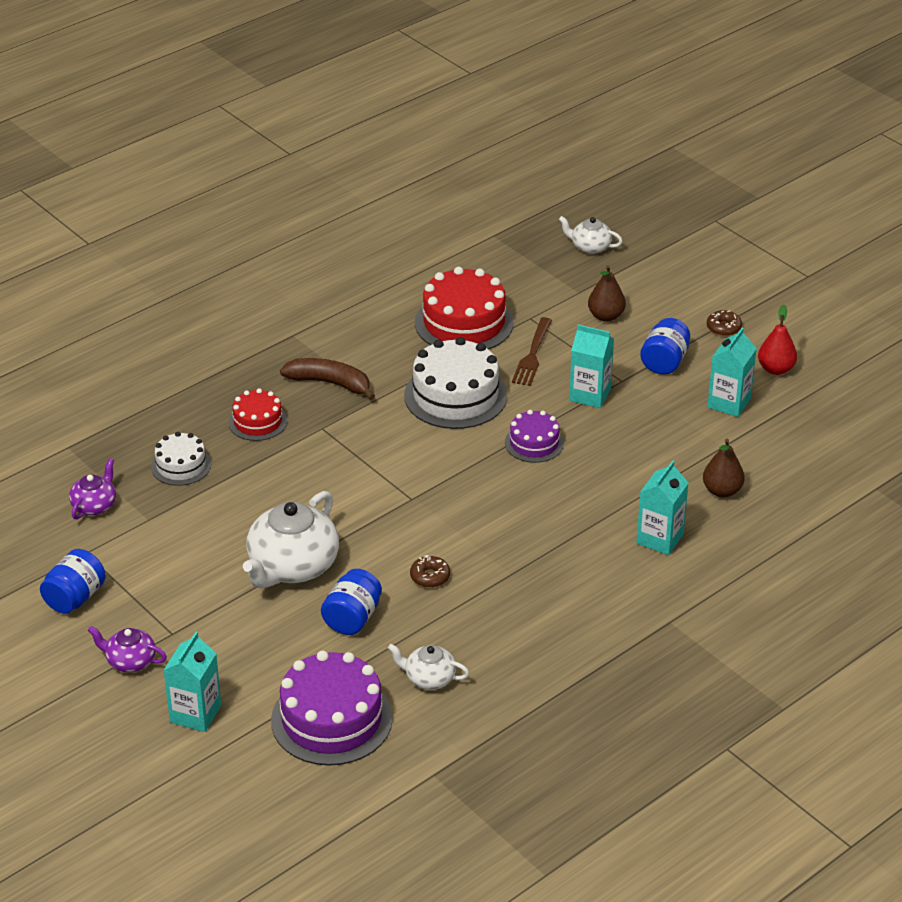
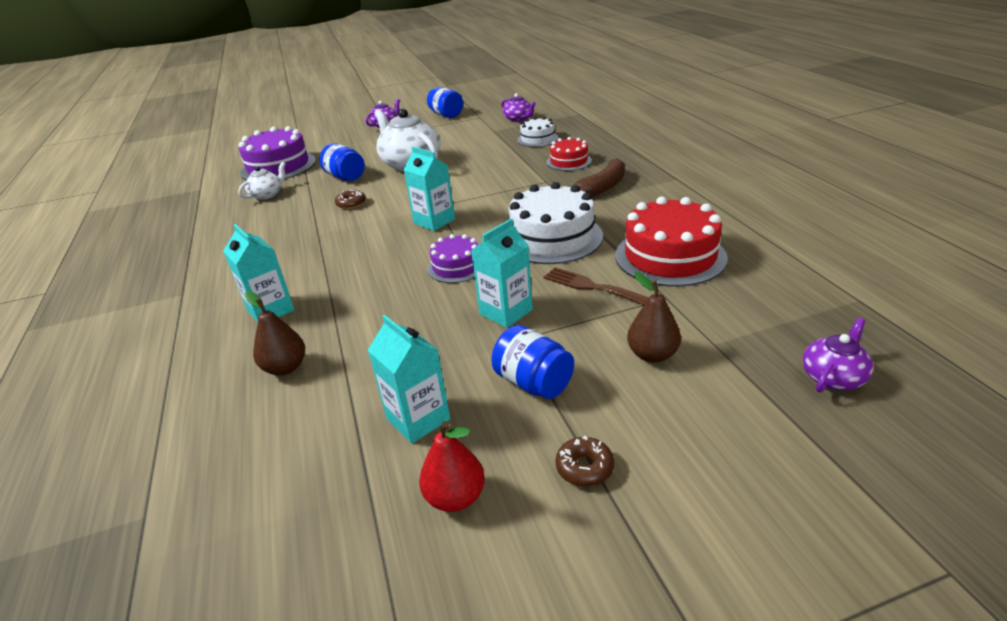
camera: 115 degrees right, 5 degrees down
turquoise carton [163,632,221,732] -> turquoise carton moved to [404,147,455,231]
white teapot [559,216,623,254] -> purple teapot [803,318,873,393]

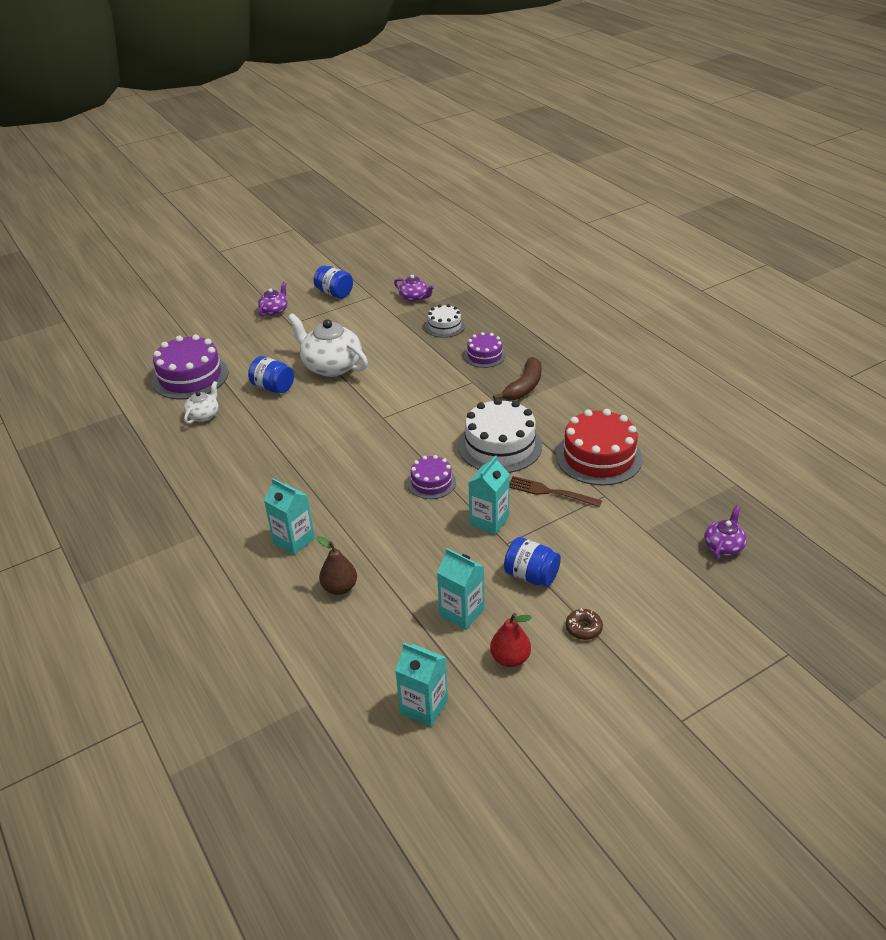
camera: 15 degrees left, 5 degrees up
brown donut [335,190,366,209] -> none
turquoise carton [404,147,455,231] -> turquoise carton moved to [395,643,448,727]
red cake [547,137,592,171] -> purple cake [464,332,506,368]
brown pear [627,272,681,363] -> none

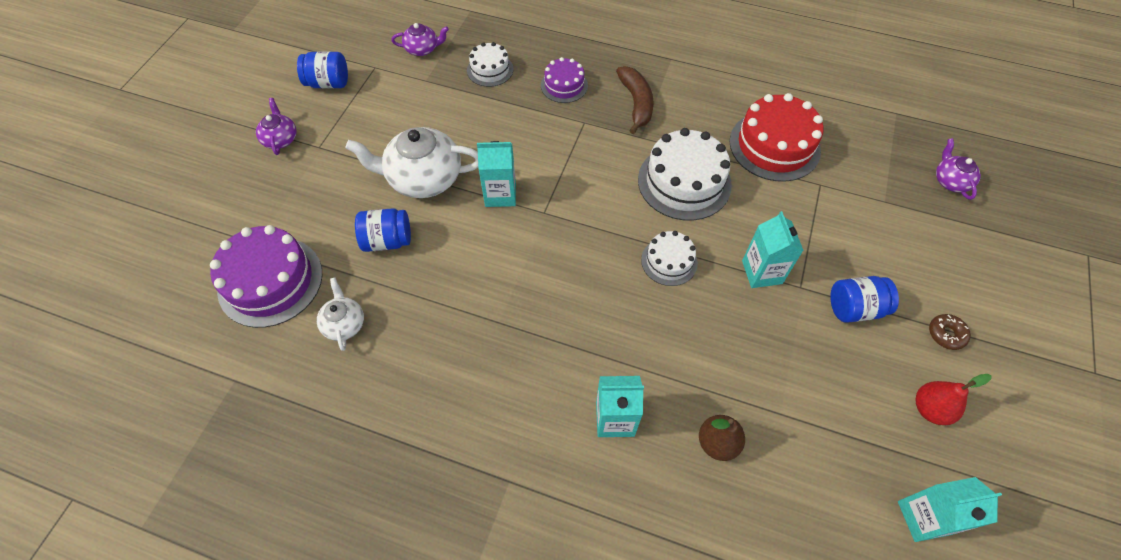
camera: 40 degrees left, 20 degrees up
purple cake [407,455,456,499] -> white cake [641,231,698,286]
turquoise carton [437,548,484,630] -> turquoise carton moved to [477,141,516,207]
brown fork [509,476,602,507] -> none

